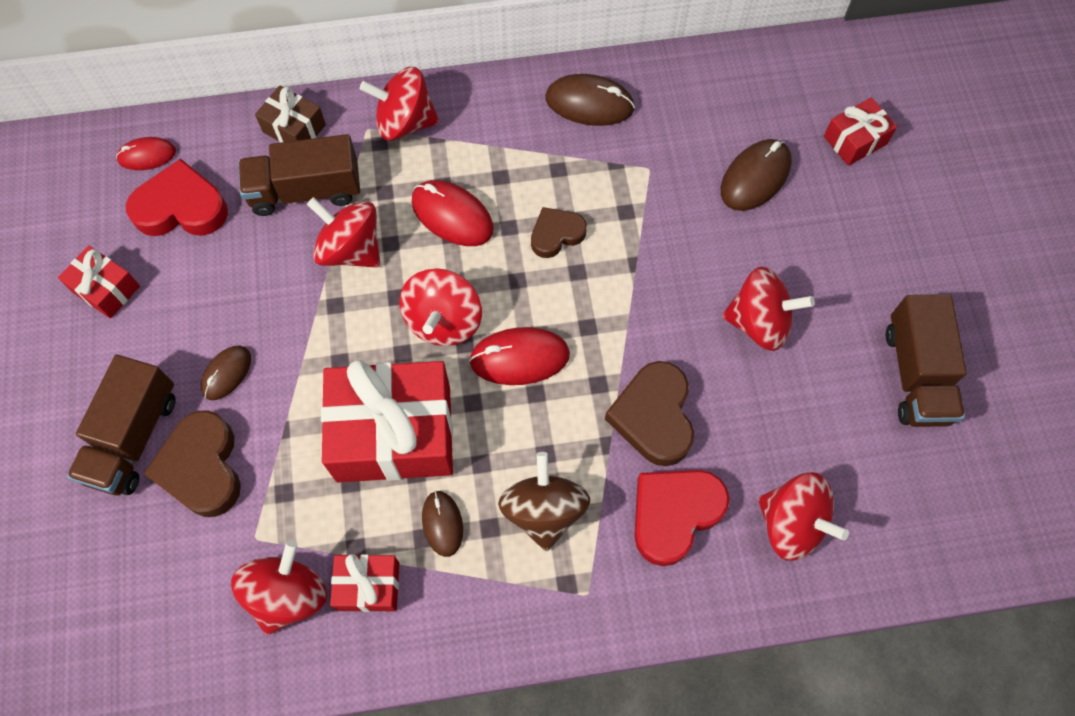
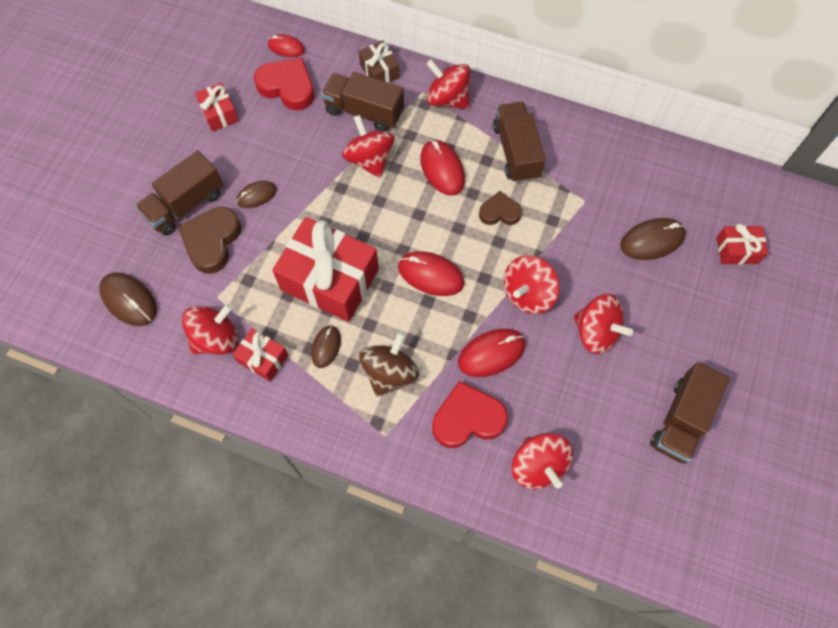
camera: 30 degrees right, 0 degrees up
red spinning top [399,268,482,346] -> red spinning top moved to [504,255,560,314]
brown mouse [546,74,635,126] -> brown mouse moved to [99,272,157,326]
brown heart [605,361,694,466] -> red mouse [458,329,526,377]
none -> brown truck [493,102,546,183]

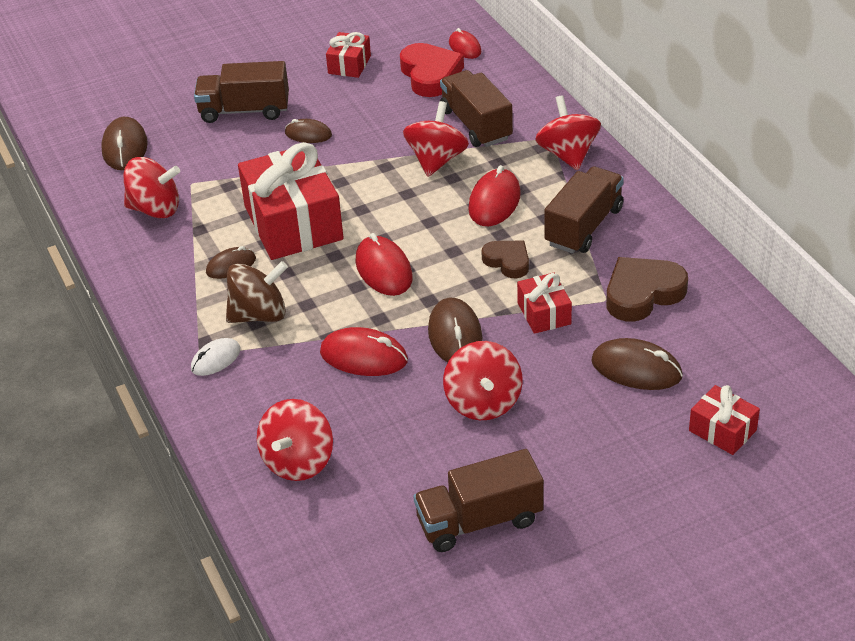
camera: 45 degrees right, 25 degrees down
brown heart [178,207,241,274] -> brown heart moved to [606,257,688,321]
red gift [233,328,288,381] -> red gift moved to [517,273,572,334]
brown gift [359,41,400,83] -> none
red heart [432,381,508,448] -> none
red spinning top [504,255,560,314] -> brown mouse [428,298,482,362]
none -> white mouse [191,338,241,376]

